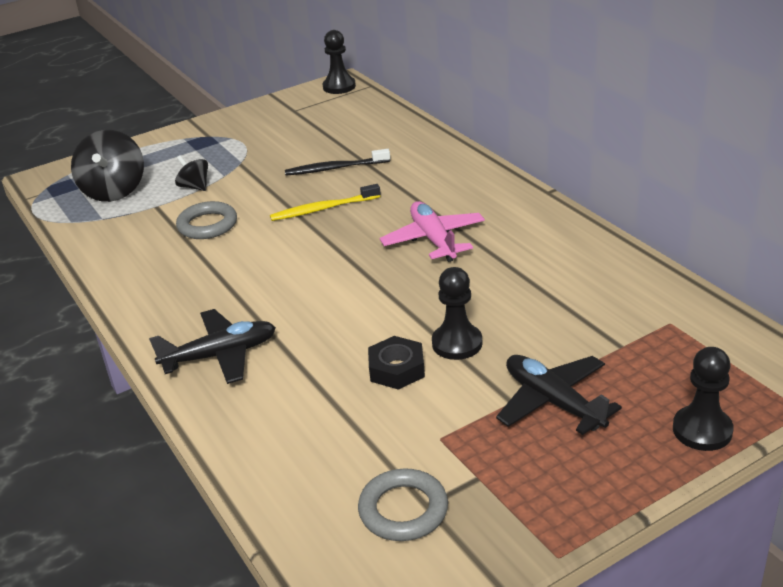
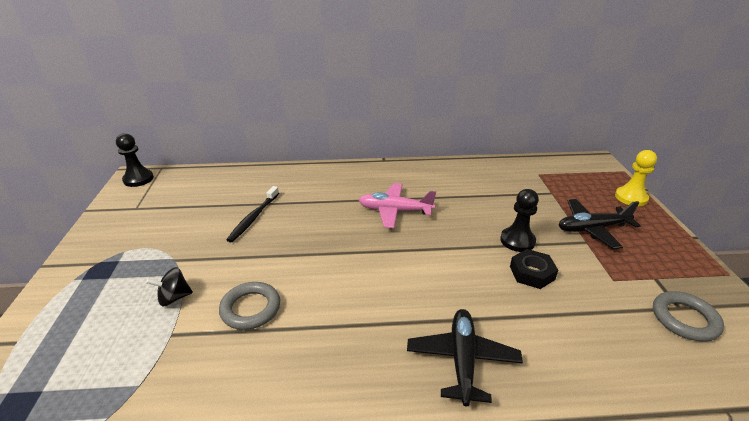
camera: 65 degrees left, 0 degrees up
black spinning top [71,130,144,202] -> none
yellow toothbrush [270,184,381,221] -> none
black pawn [673,347,733,451] -> yellow pawn [615,150,657,206]

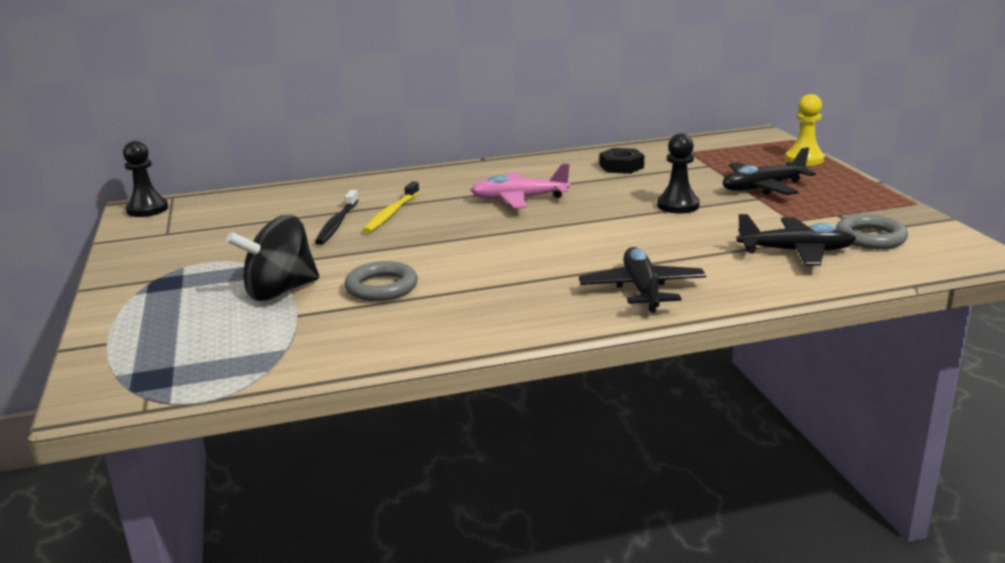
camera: 10 degrees left, 10 degrees down
black spinning top [146,267,193,306] -> black spinning top [226,215,319,301], size x1.86
black nut [510,249,558,289] -> black nut moved to [599,148,644,174]
none -> yellow toothbrush [363,181,420,233]
none -> black plane [736,214,856,266]

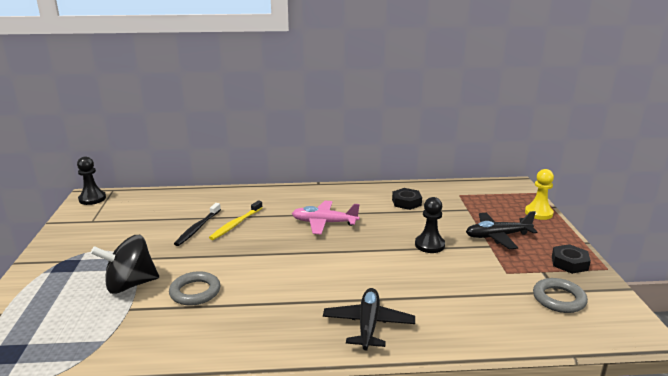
camera: 10 degrees right, 0 degrees up
black plane [736,214,856,266] -> none
none -> black nut [552,244,591,274]

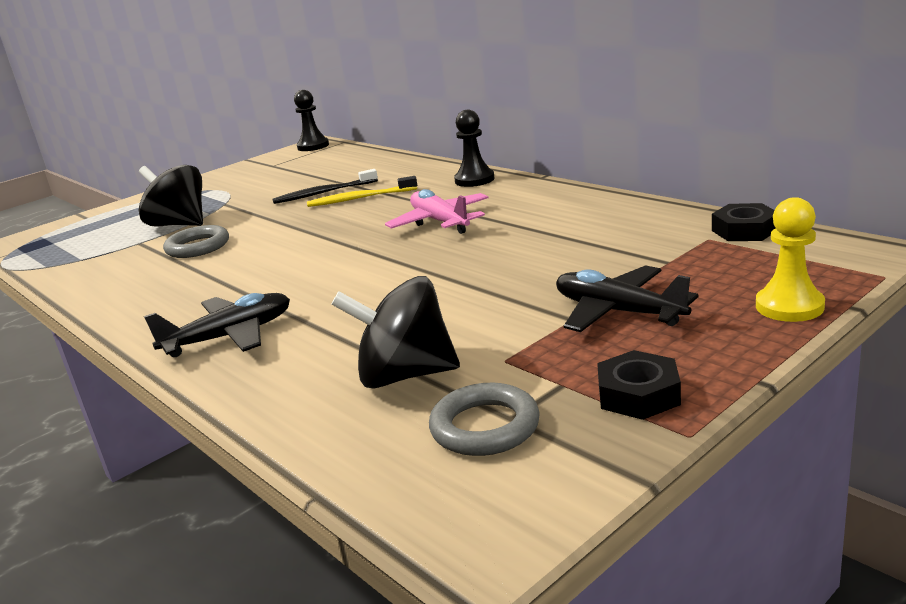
camera: 55 degrees right, 0 degrees up
black nut [392,188,422,210] -> black nut moved to [712,203,776,241]
black pawn [415,197,445,253] -> black pawn moved to [454,110,494,187]
none -> black spinning top [331,276,460,389]

